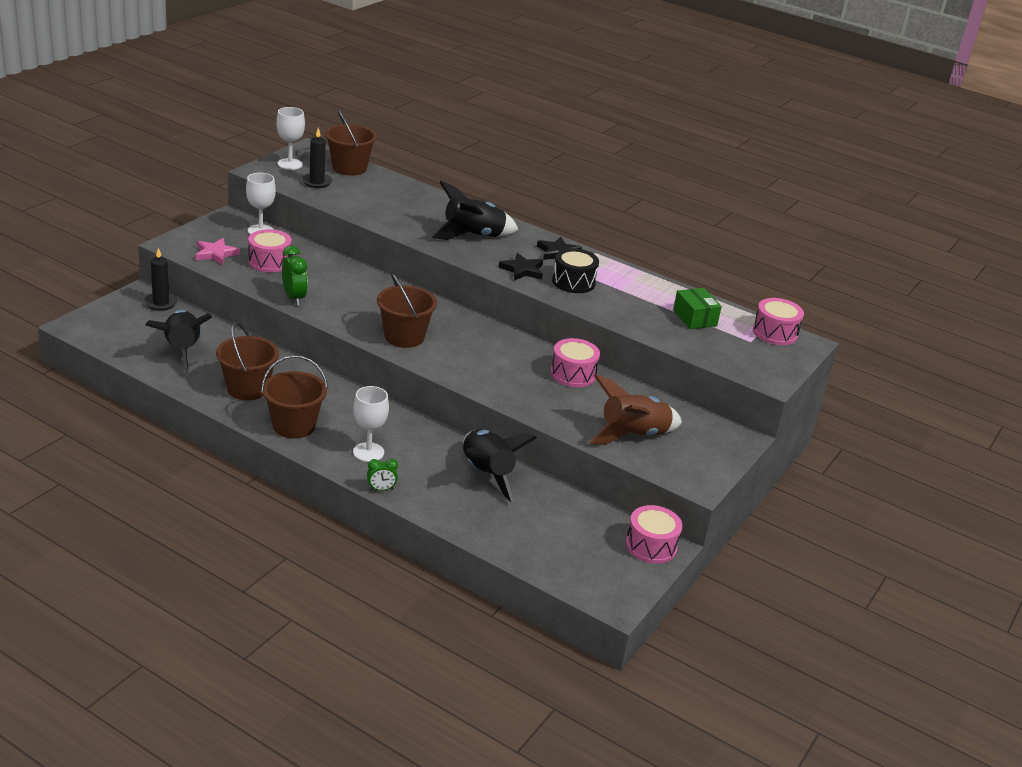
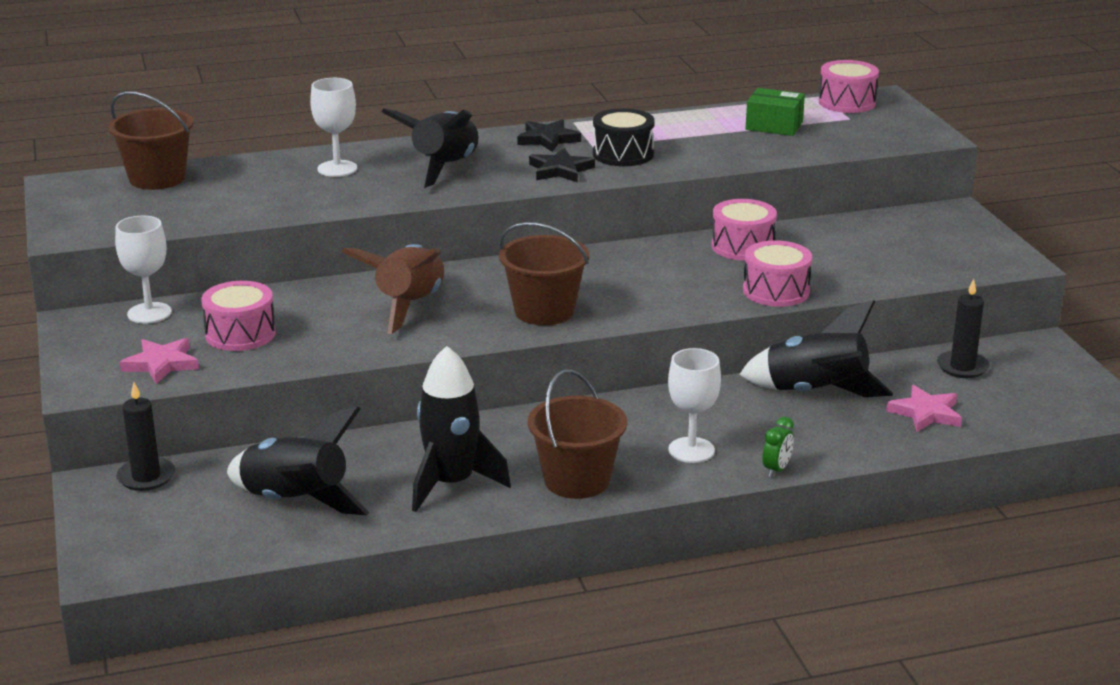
camera: 45 degrees left, 5 degrees down
brown bucket [216,322,279,400] -> black rocket [412,346,511,512]
white goblet [276,107,305,170] -> white goblet moved to [310,78,357,177]
green clock [282,245,308,306] -> none
black candle [302,127,333,188] -> black candle moved to [937,279,990,378]
brown rocket [589,375,682,444] -> brown rocket moved to [341,244,444,334]
pink drum [626,505,683,564] -> pink drum moved to [743,240,812,307]
none -> pink star [886,385,962,432]

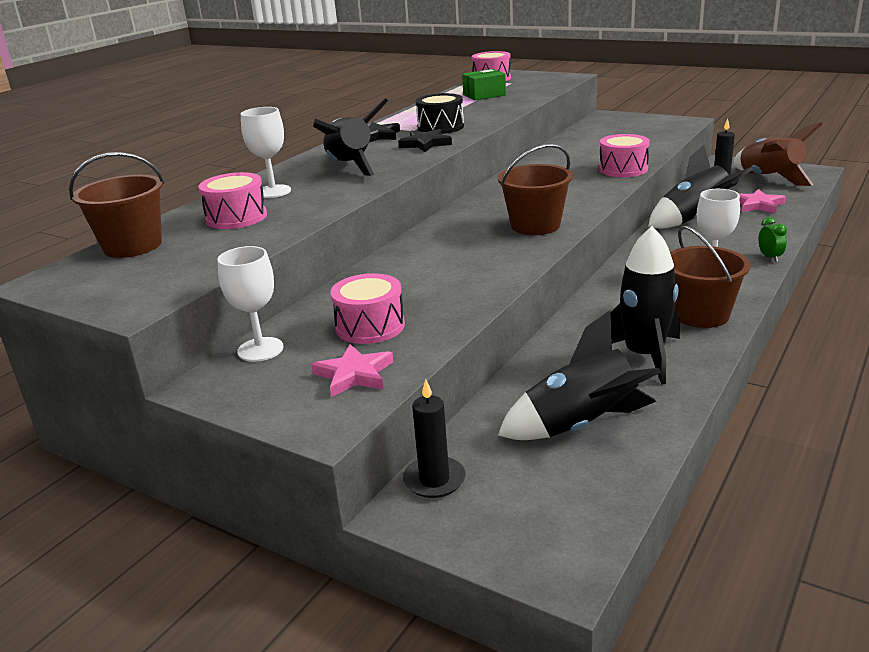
camera: 40 degrees left, 0 degrees up
brown rocket [341,244,444,334] -> brown rocket moved to [733,122,823,186]
pink drum [712,199,777,261] -> pink drum moved to [199,172,267,229]

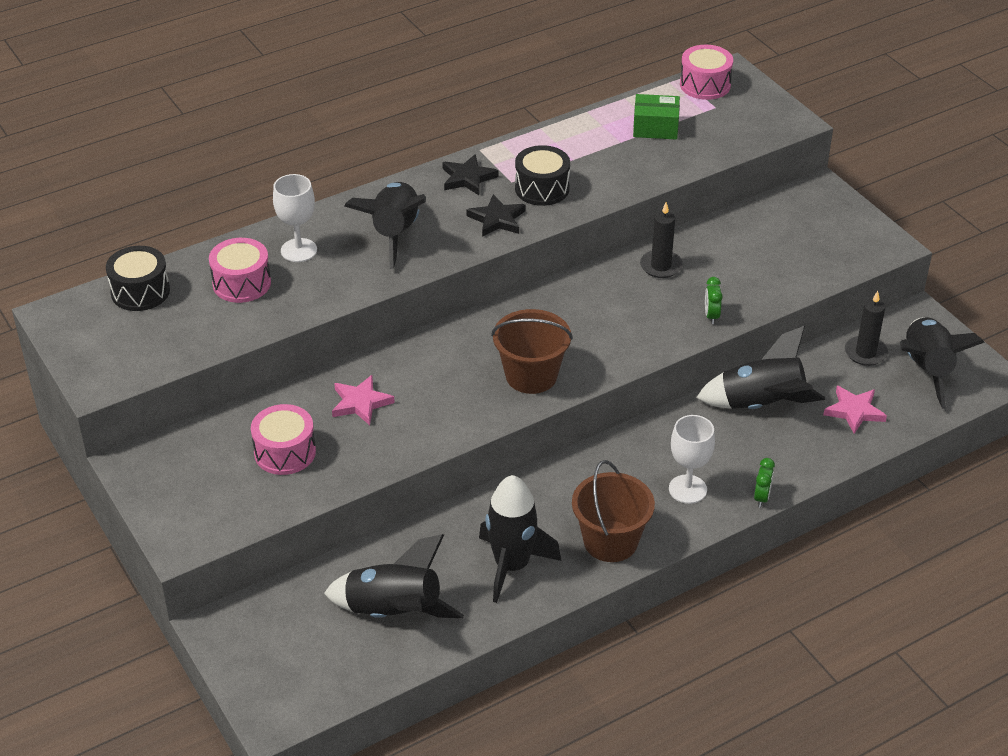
camera: 25 degrees right, 15 degrees up
brown bucket [69,152,165,258] -> black drum [106,246,170,311]
white goblet [217,246,284,362] -> none
pink star [311,344,393,397] -> pink star moved to [332,375,395,425]
black candle [403,379,465,498] -> black candle moved to [640,202,683,278]
pink drum [599,134,650,177] -> green clock [705,277,723,324]
brown rocket [733,122,823,186] -> black rocket [900,318,985,409]

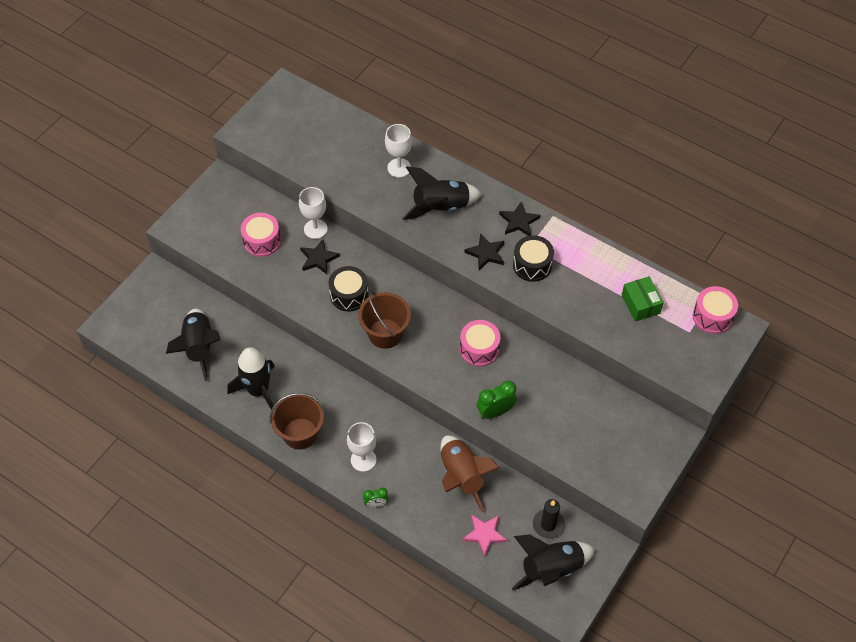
camera: 65 degrees right, 15 degrees up
black drum [106,246,170,311] -> black drum moved to [329,266,368,312]
pink drum [209,238,271,303] -> pink drum moved to [460,320,500,366]
pink star [332,375,395,425] -> black star [300,239,340,274]
black candle [640,202,683,278] -> none
black rocket [696,326,825,409] -> brown rocket [441,435,500,512]
green clock [705,277,723,324] -> green clock [477,381,517,419], size x1.63
none -> white goblet [299,187,328,239]

